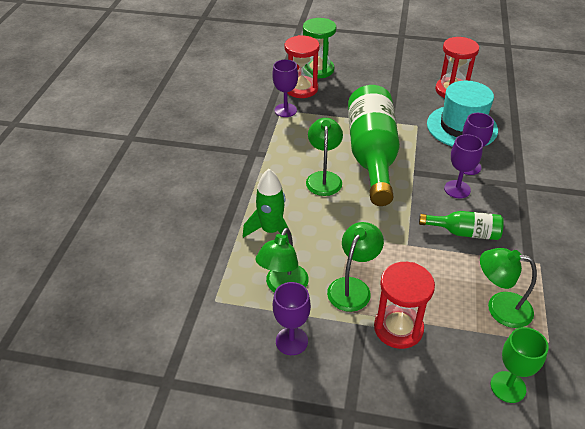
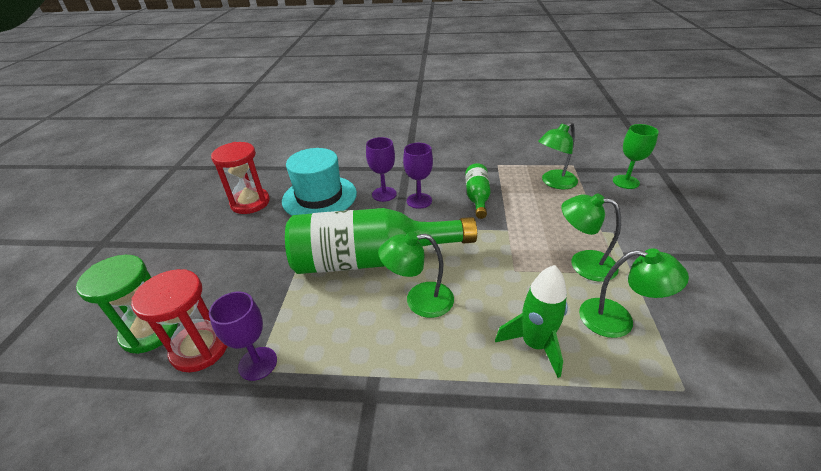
camera: 95 degrees left, 5 degrees down
purple goblet [273,282,311,355] -> none
red hourglass [374,262,435,349] -> none
green lamp [480,248,537,328] -> green lamp turned 45 degrees clockwise [539,122,578,189]

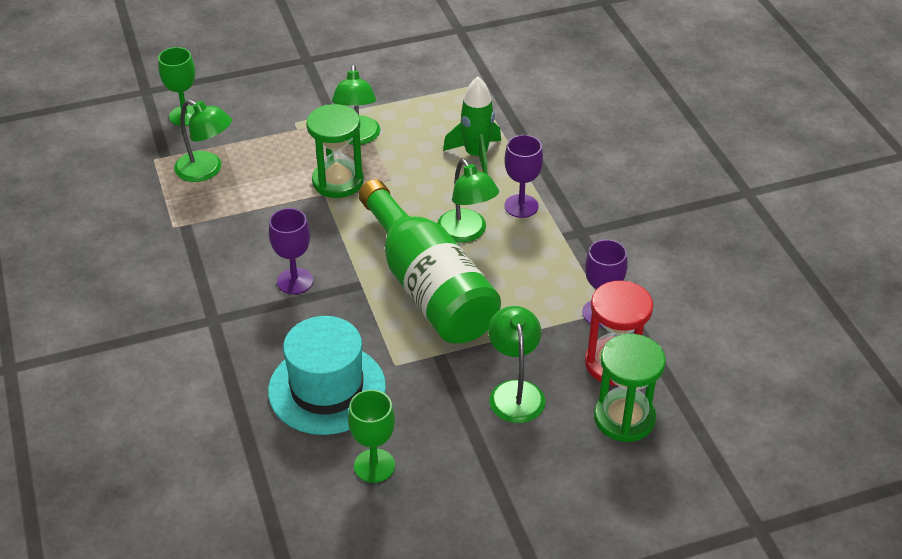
camera: 115 degrees left, 5 degrees up
red hourglass [211,142,270,214] -> green goblet [348,390,395,483]
purple goblet [366,137,397,202] -> purple goblet moved to [504,135,543,218]
green bottle [465,163,491,219] -> none
green lamp [579,248,689,338] -> green lamp moved to [488,306,545,423]
none -> green hourglass [306,104,364,198]

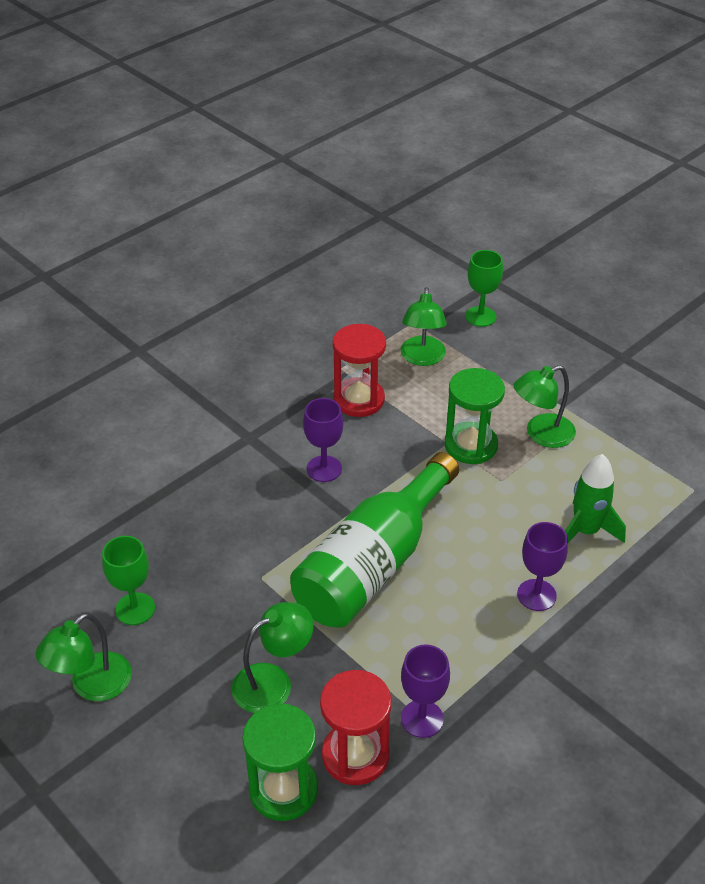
camera: 65 degrees right, 0 degrees up
turquoise hat [268,316,386,435] -> none
green lamp [437,159,499,243] -> green lamp moved to [35,613,132,701]
none -> red hourglass [333,324,386,417]

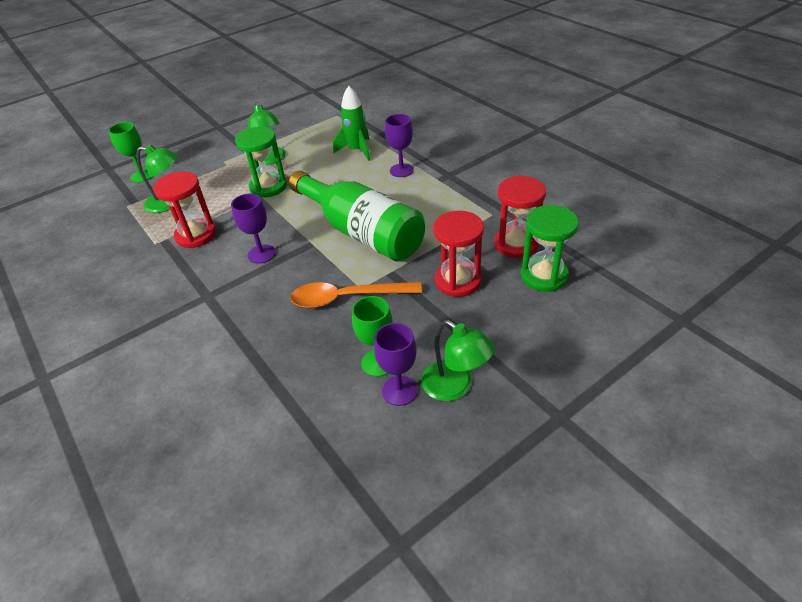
camera: 80 degrees left, 0 degrees up
green lamp [231,602,314,713] -> red hourglass [433,211,484,297]
purple goblet [401,644,450,738] -> purple goblet moved to [374,323,418,406]
none -> orange spoon [290,282,422,308]

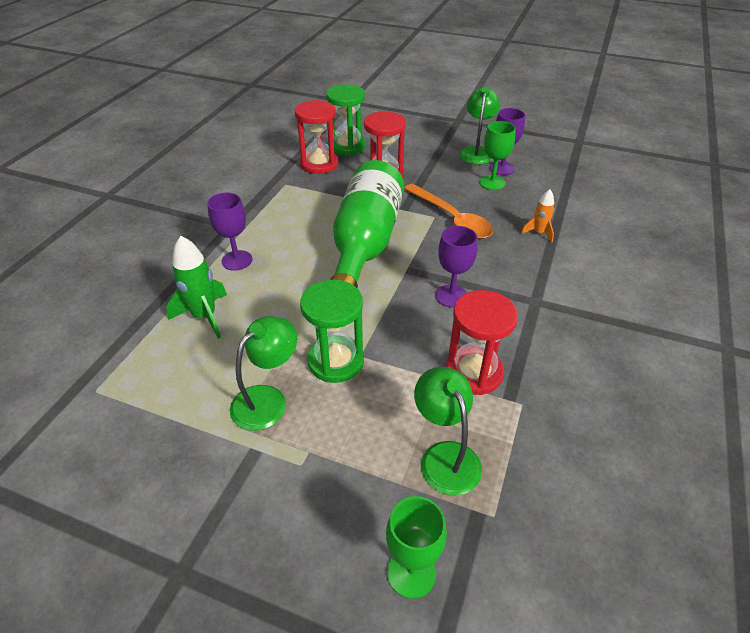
camera: 125 degrees left, 0 degrees up
none -> orange rocket [521,189,554,242]

